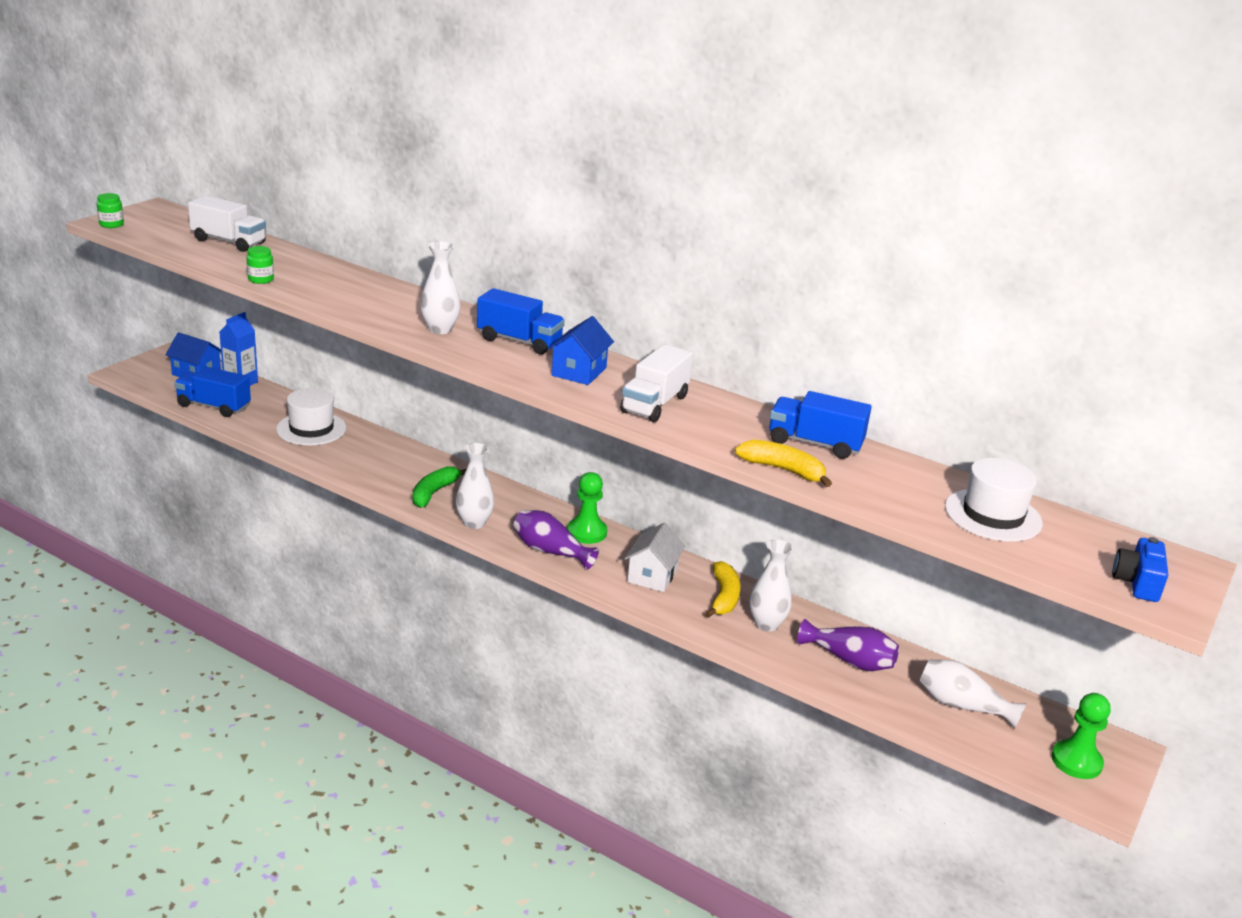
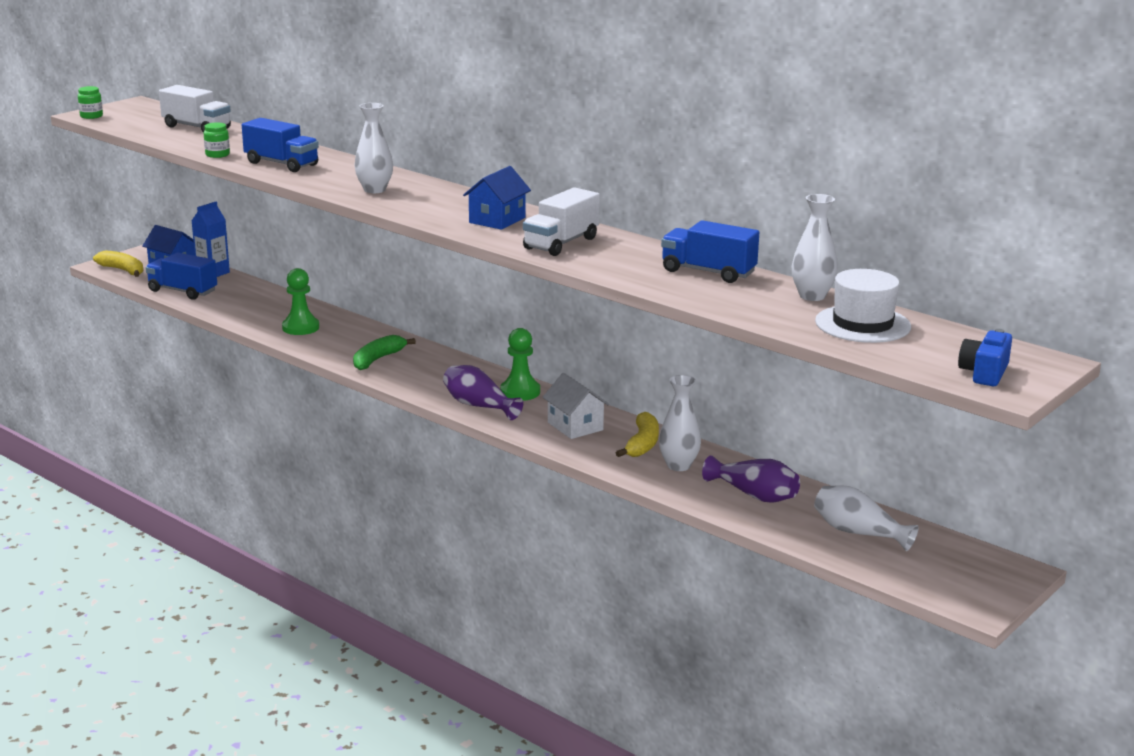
camera: 10 degrees right, 5 degrees down
white hat [276,388,347,445] -> none
white vase [456,443,494,529] -> white vase moved to [792,194,838,301]
blue truck [477,288,565,355] -> blue truck moved to [242,118,319,172]
white house [624,523,685,592] -> white house turned 60 degrees counterclockwise [543,373,609,439]
yellow banana [735,440,832,487] -> yellow banana moved to [93,250,143,277]
green pawn [1052,693,1111,779] -> green pawn moved to [282,268,319,335]

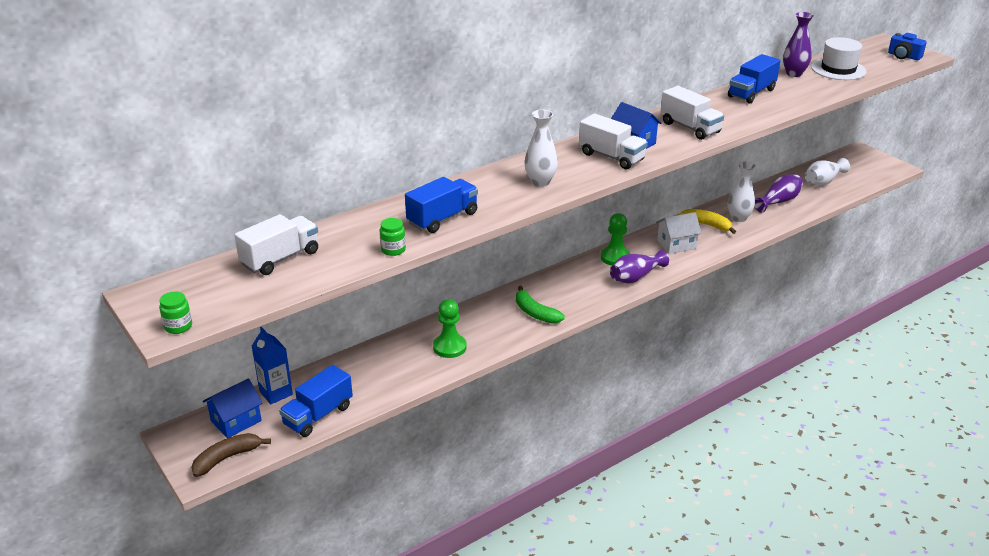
camera: 75 degrees left, 10 degrees up
yellow banana [93,250,143,277] -> brown banana [191,433,271,477]
white vase [792,194,838,301] -> purple vase [783,12,814,77]
none -> white truck [579,113,648,169]

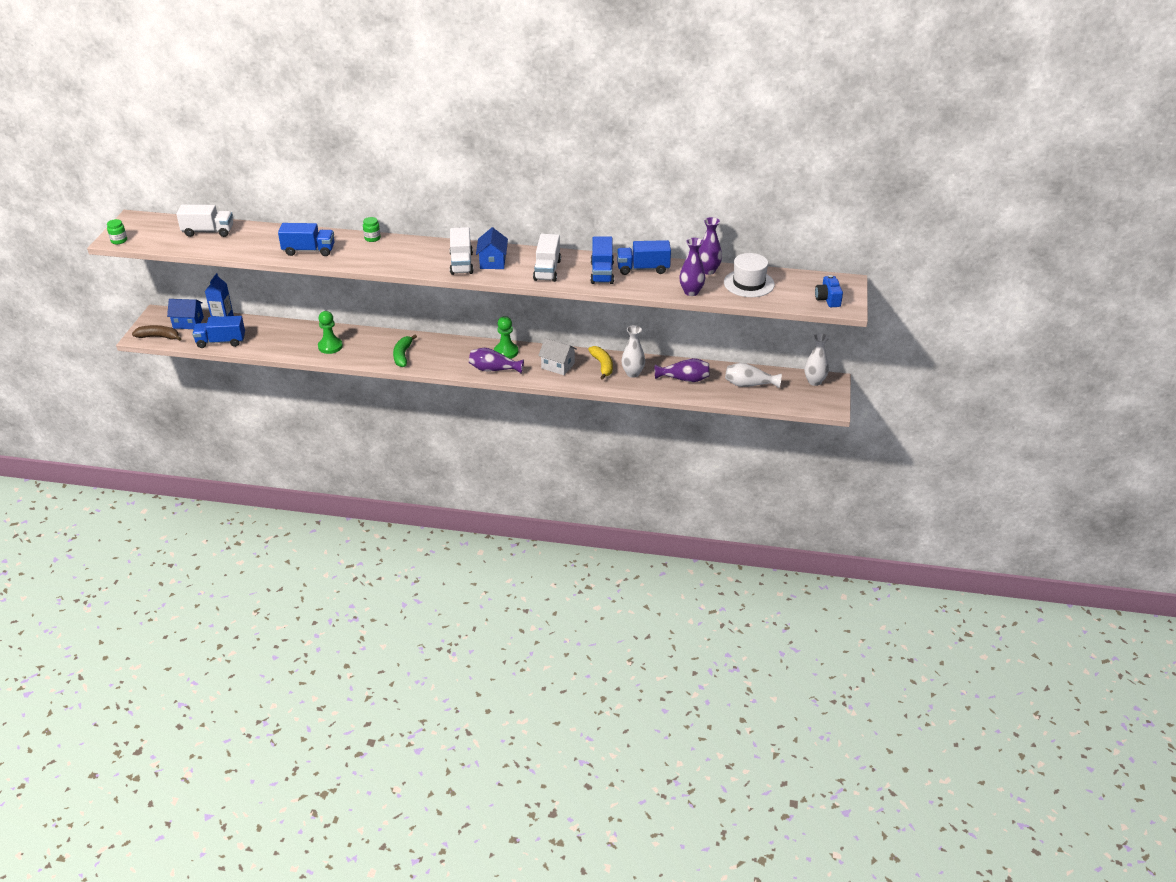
camera: 45 degrees right, 5 degrees up
green jar [380,218,406,256] -> green jar moved to [363,217,381,242]
white vase [524,110,558,187] -> white vase moved to [805,333,829,386]
none -> blue truck [590,236,614,284]
none -> purple vase [679,238,705,296]

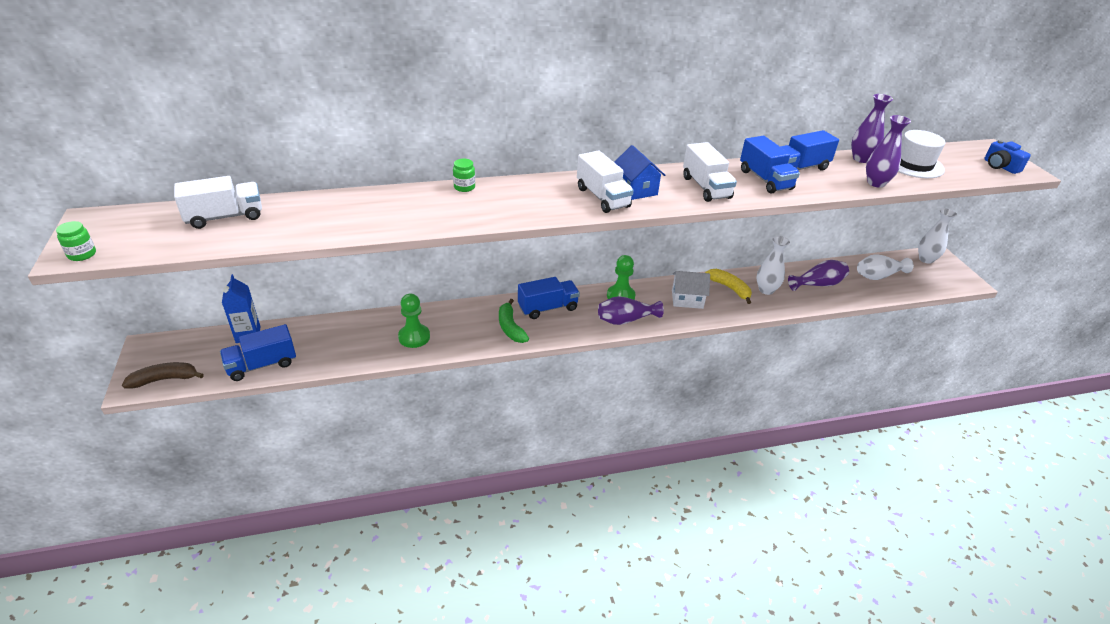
camera: 25 degrees left, 0 degrees up
blue house [167,299,204,329] -> none
blue truck [278,223,335,256] -> blue truck moved to [518,277,580,319]

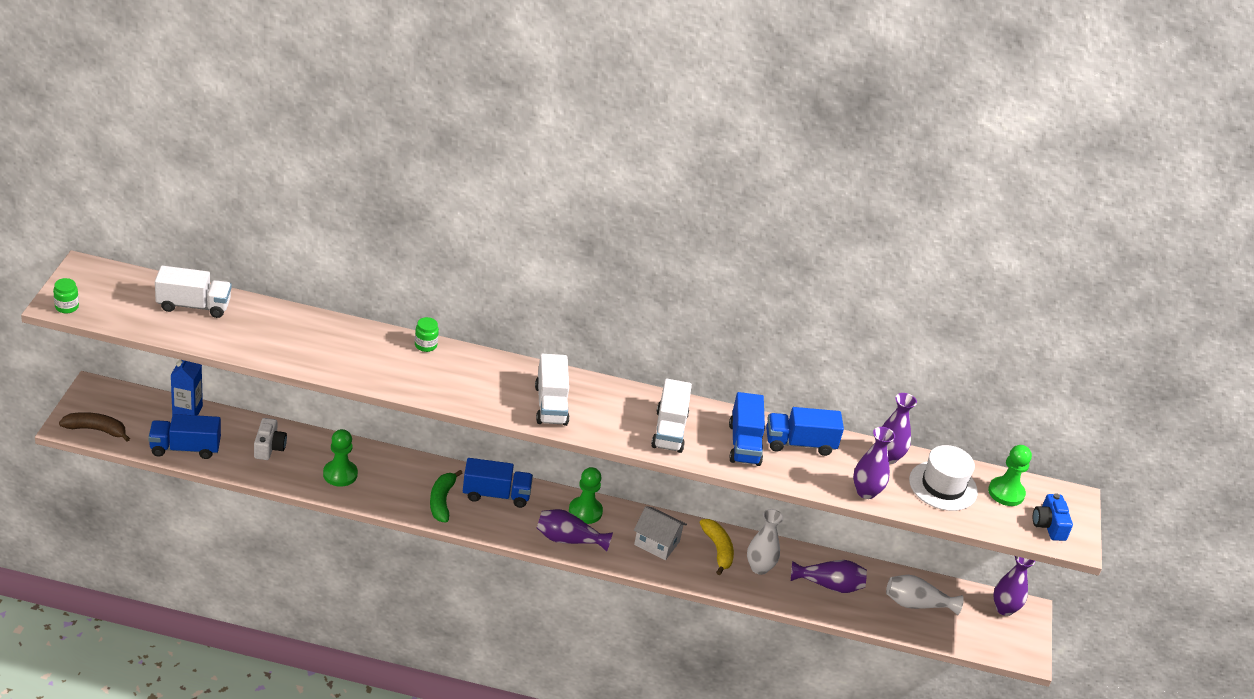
camera: 20 degrees right, 0 degrees up
blue house [614,145,665,200] -> none
white vase [918,208,957,264] -> purple vase [993,556,1035,616]
none -> white camera [254,418,287,460]
none -> green pawn [988,445,1032,506]

